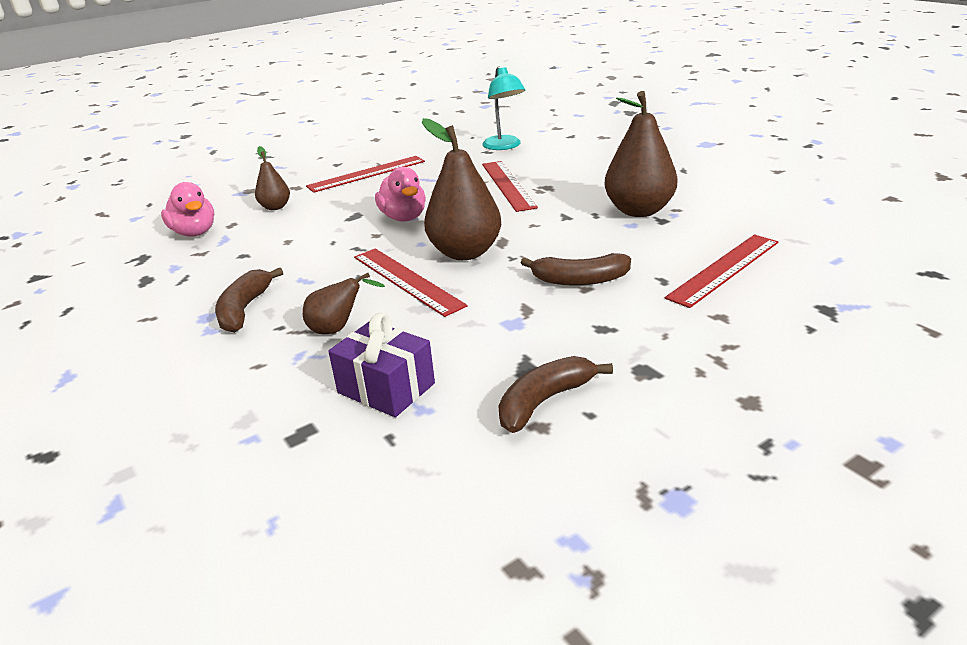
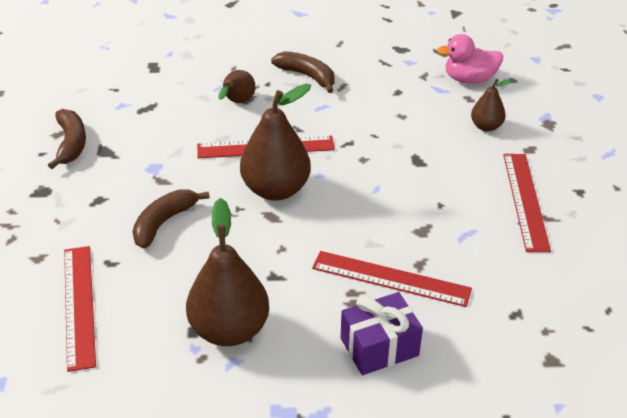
camera: 120 degrees right, 10 degrees up
purple gift [328,313,435,417] -> purple gift moved to [341,292,423,375]
pink duck [375,167,426,221] -> none
turquoise lamp [482,66,525,150] -> none

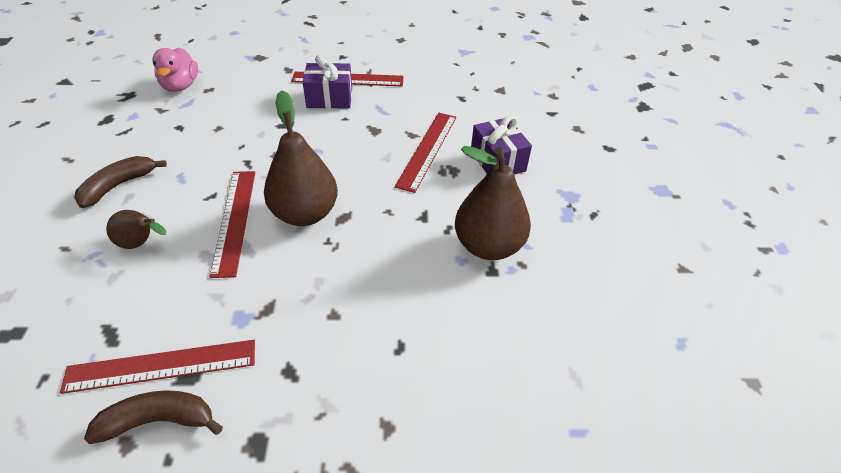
camera: 90 degrees left, 5 degrees up
red ruler [64,246,96,372] -> red ruler moved to [60,340,255,394]
brown banana [132,189,210,249] -> none
brown pear [471,79,513,132] -> none
none -> purple gift [303,55,352,109]

